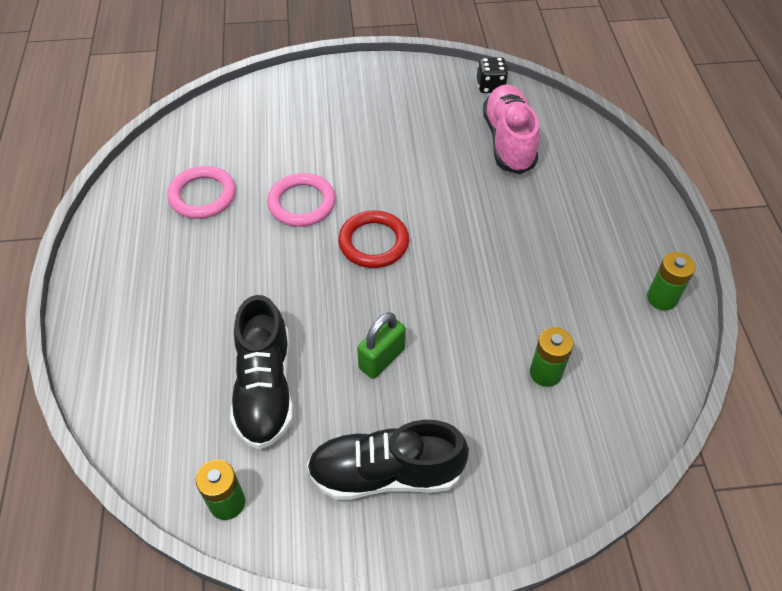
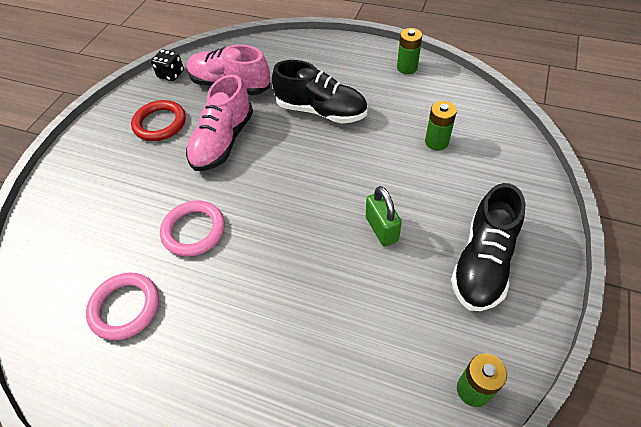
camera: 60 degrees left, 0 degrees up
black shoe [230,295,293,449] -> black shoe moved to [272,60,367,123]
red ring [338,210,409,268] -> red ring moved to [131,100,186,141]
none -> pink shoe [186,74,253,171]

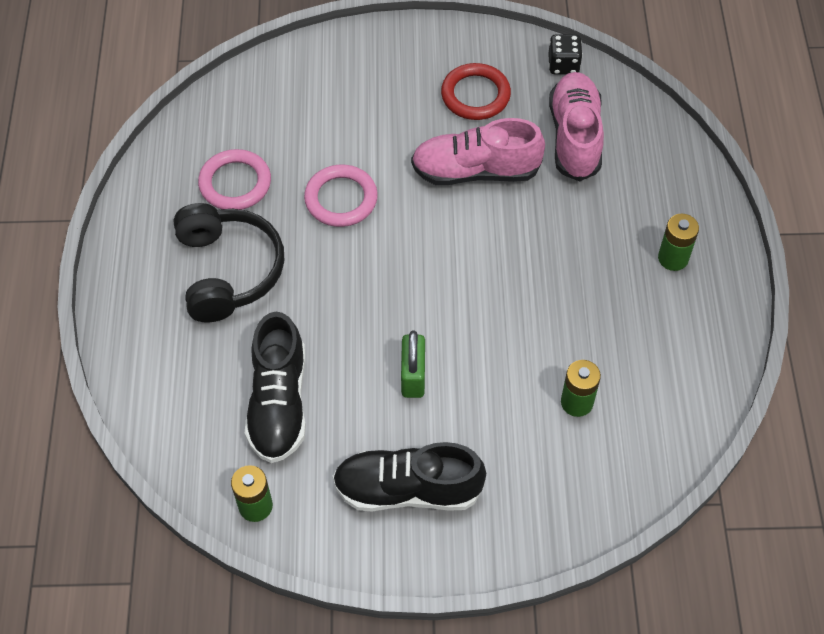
camera: 65 degrees right, 5 degrees up
black shoe [272,60,367,123] -> black shoe moved to [245,312,306,463]
green padlock [366,186,402,247] -> green padlock turned 45 degrees counterclockwise [401,331,425,398]
green battery [397,28,422,74] -> green battery moved to [658,214,699,271]
none -> black headphones [174,203,284,322]

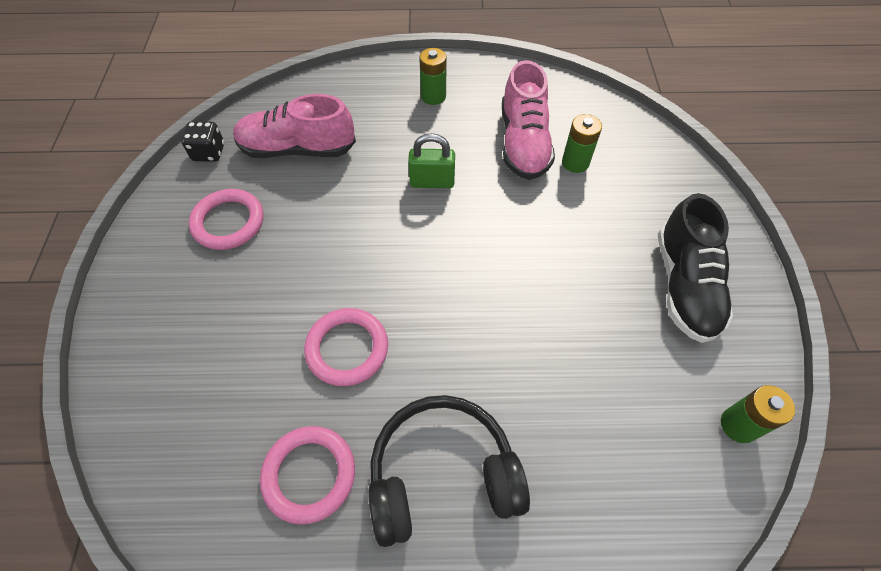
camera: 90 degrees left, 0 degrees up
black shoe [245,312,306,463] -> none
green padlock [401,331,425,398] -> green padlock moved to [408,133,455,188]
pink shoe [411,118,545,185] -> pink shoe moved to [502,60,555,180]
red ring [441,63,511,120] -> pink ring [189,189,263,250]

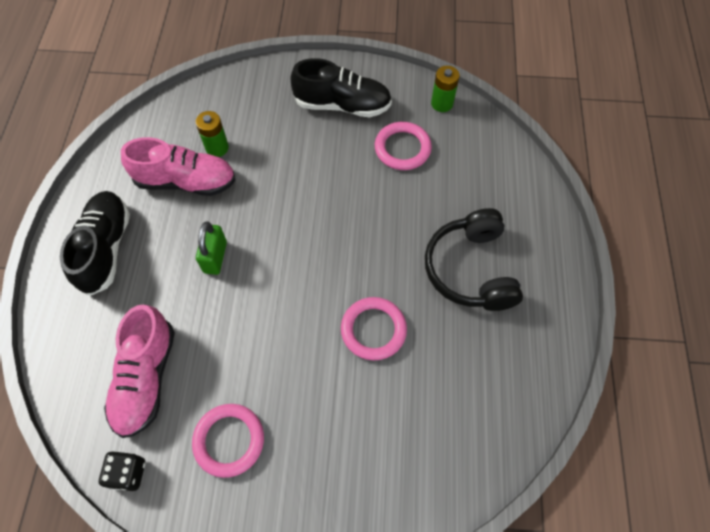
camera: 85 degrees left, 5 degrees up
pink ring [260,426,355,524] -> pink ring moved to [375,122,432,170]
green battery [419,48,447,105] -> black shoe [60,191,130,296]

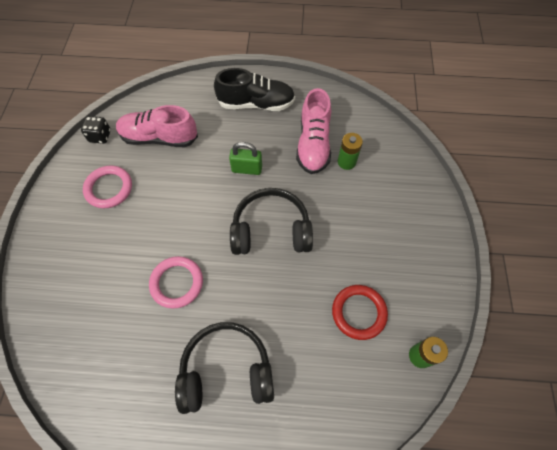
camera: 90 degrees right, 0 degrees up
black shoe [290,58,392,117] -> none
pink ring [375,122,432,170] -> red ring [332,285,388,340]
none -> black headphones [230,188,313,255]

